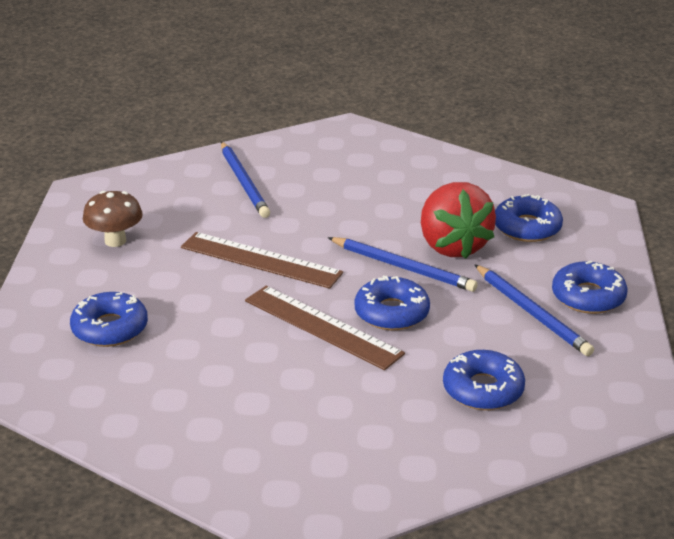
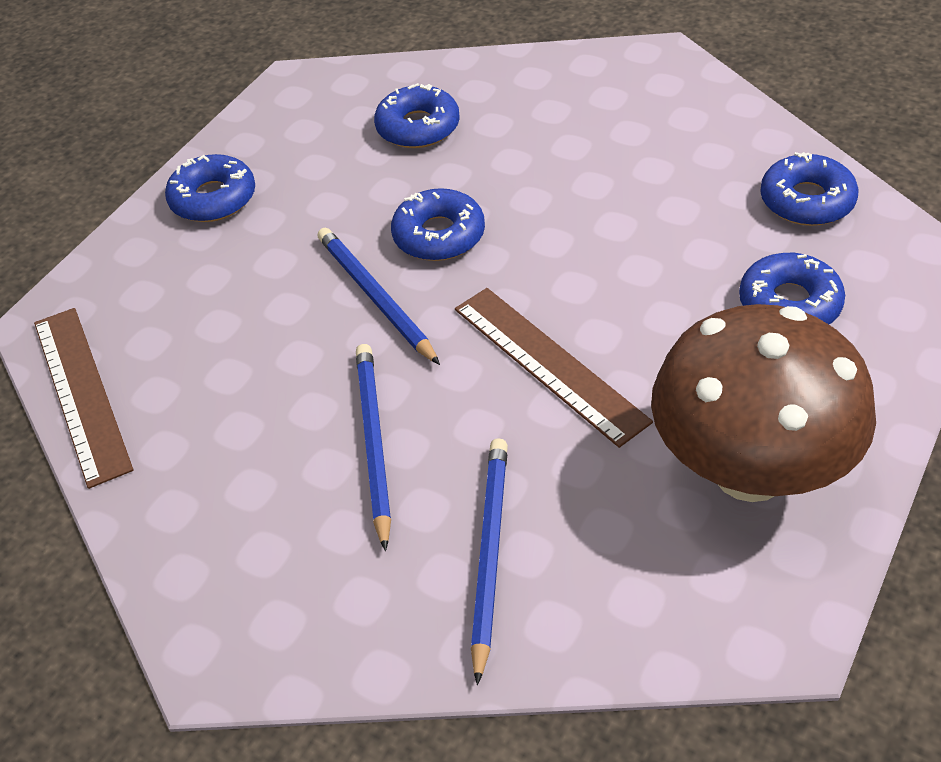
camera: 150 degrees left, 15 degrees up
brown mushroom [83,191,143,247] -> brown mushroom [651,304,876,502], size x2.12
brown ruler [245,286,405,370] -> brown ruler moved to [34,308,133,489]
red strawberry [421,182,496,259] -> none
blue pencil [474,264,594,356] -> blue pencil moved to [356,344,391,551]
blue donut [495,194,563,242] -> blue donut moved to [760,152,858,226]

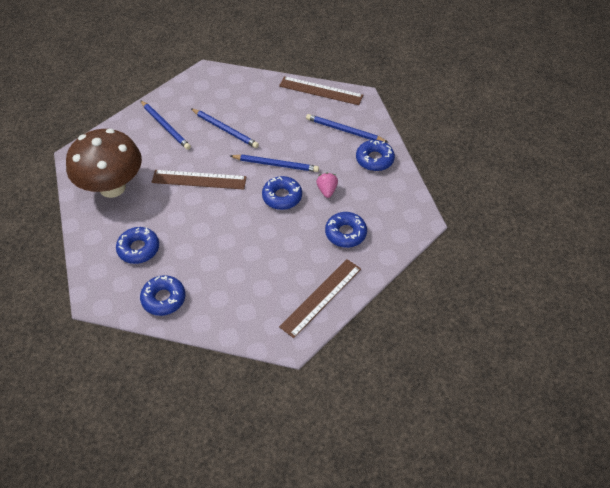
camera: 130 degrees right, 5 degrees up
none -> brown ruler [279,259,361,338]
none -> blue pencil [306,114,388,142]
none -> pink strawberry [316,173,338,198]

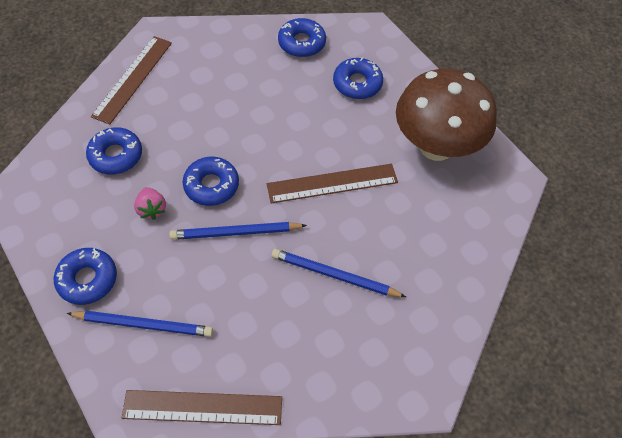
camera: 160 degrees right, 5 degrees up
blue pencil [140,100,191,150] -> none

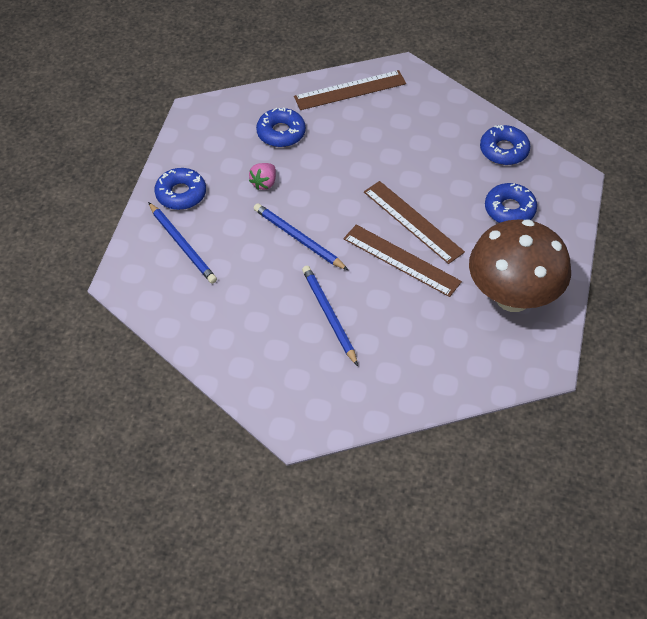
camera: 50 degrees right, 5 degrees down
brown ruler [122,390,282,425] -> brown ruler moved to [364,181,465,264]
blue donut [183,157,239,206] -> none

